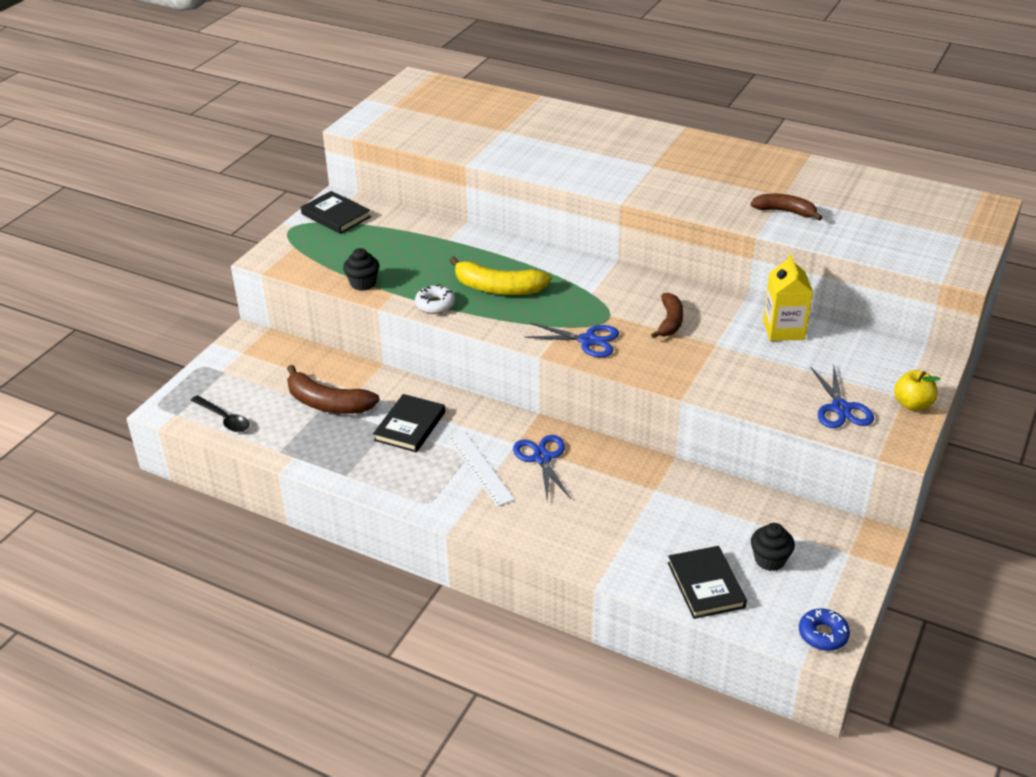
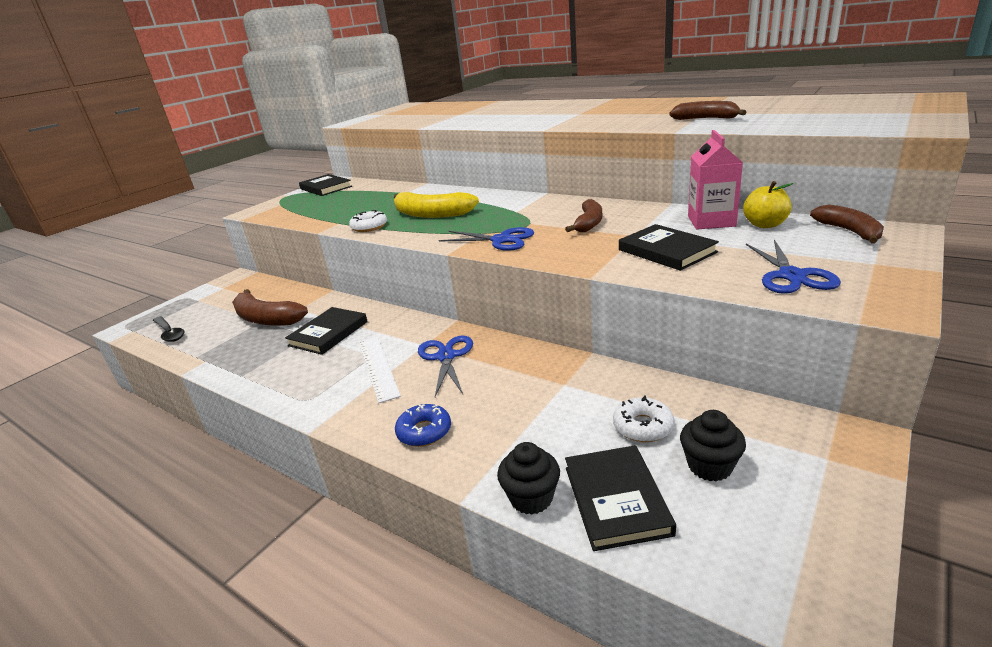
camera: 10 degrees right, 10 degrees down
black cupcake [343,248,380,291] -> black cupcake moved to [497,442,560,515]
yellow carton [763,254,813,341] -> pink carton [688,130,743,229]
blue donut [799,608,850,651] -> blue donut moved to [395,404,451,447]
yellow apple [894,370,941,411] -> yellow apple moved to [743,181,793,228]
none -> white donut [613,396,674,442]
none -> black book [619,224,719,271]
none -> brown banana [810,205,884,244]

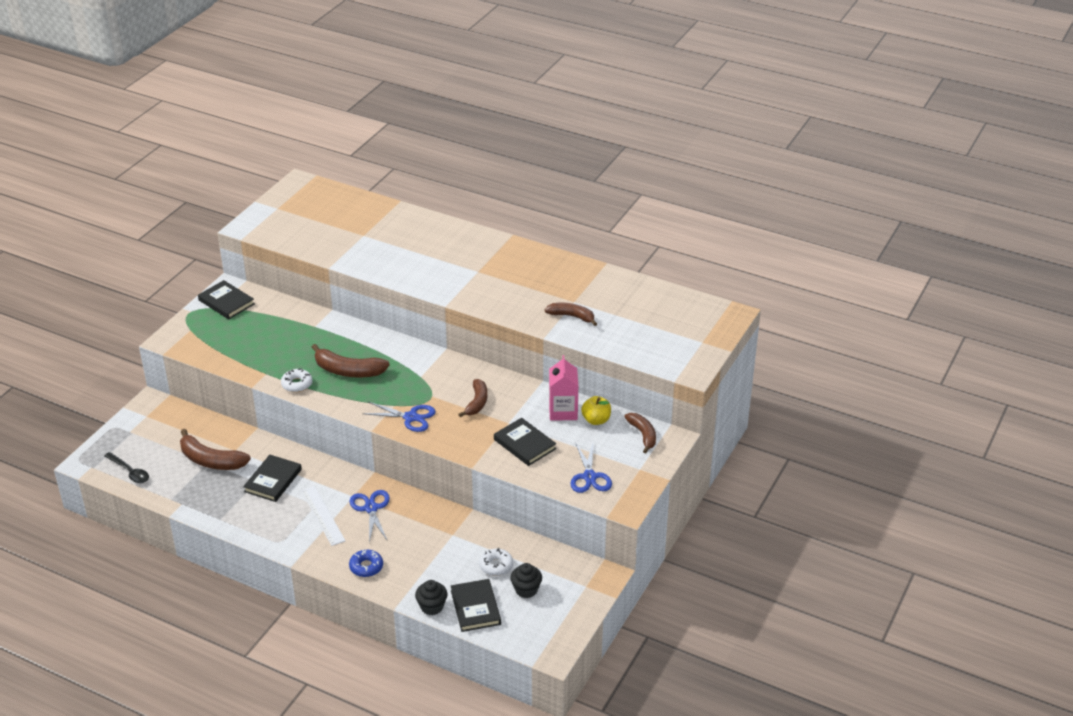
camera: 10 degrees left, 10 degrees up
yellow banana [394,192,479,218] -> brown banana [312,344,390,377]

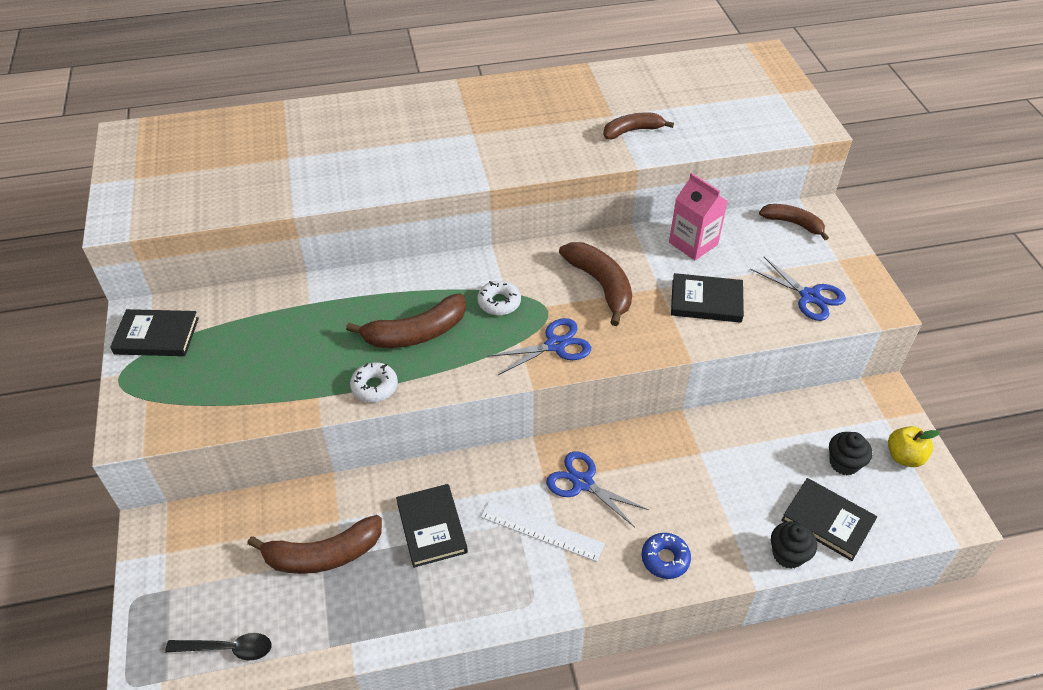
camera: 40 degrees left, 10 degrees up
brown banana [458,379,487,417] -> brown banana [559,242,632,326], size x1.53
white donut [479,548,513,576] -> white donut moved to [477,281,521,315]
yellow apple [581,396,611,425] -> yellow apple moved to [888,426,940,467]

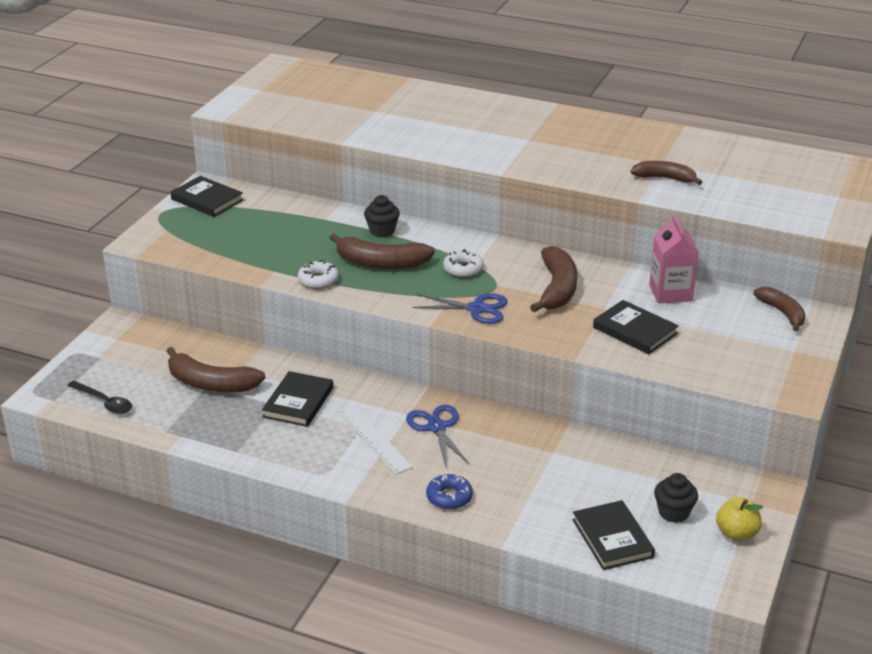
camera: 35 degrees right, 15 degrees down
blue scissors [750,257,846,321] -> none
black cupcake [771,521,817,569] -> black cupcake moved to [364,195,400,237]

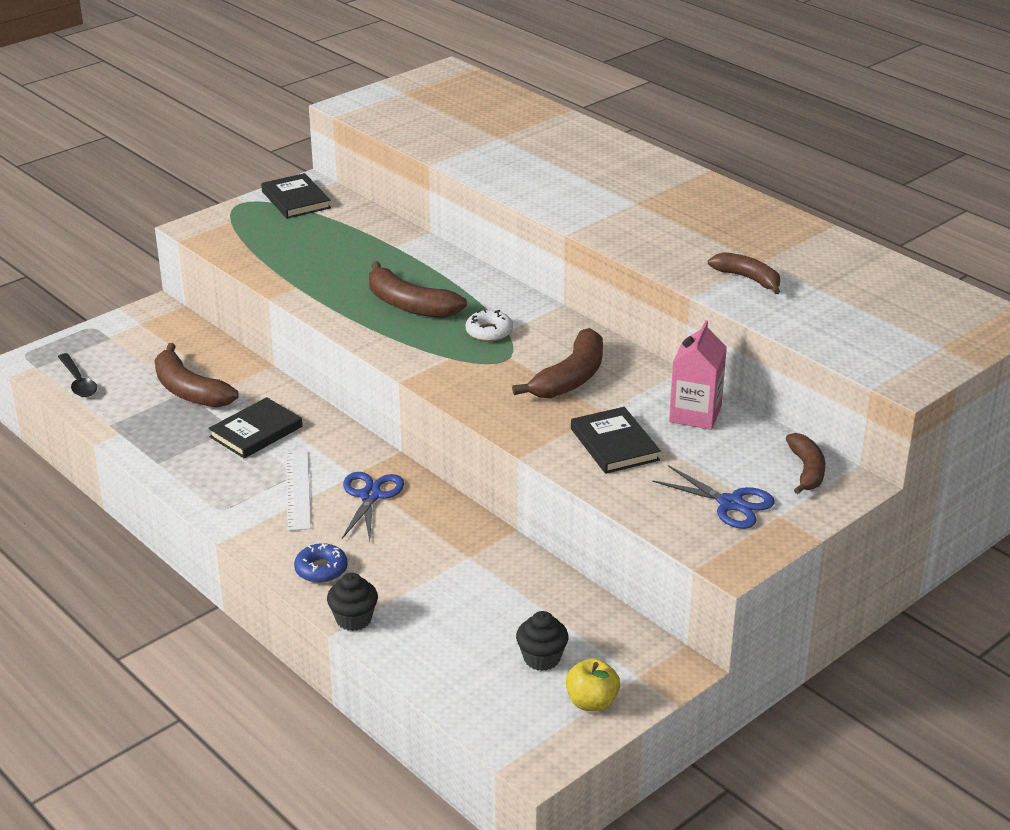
camera: 25 degrees right, 0 degrees up
white donut [298,260,339,289] -> none
black cupcake [364,195,400,237] -> black cupcake moved to [327,573,378,631]
blue scissors [413,293,508,324] -> blue scissors moved to [652,465,775,529]
black book [572,500,655,570] -> none

